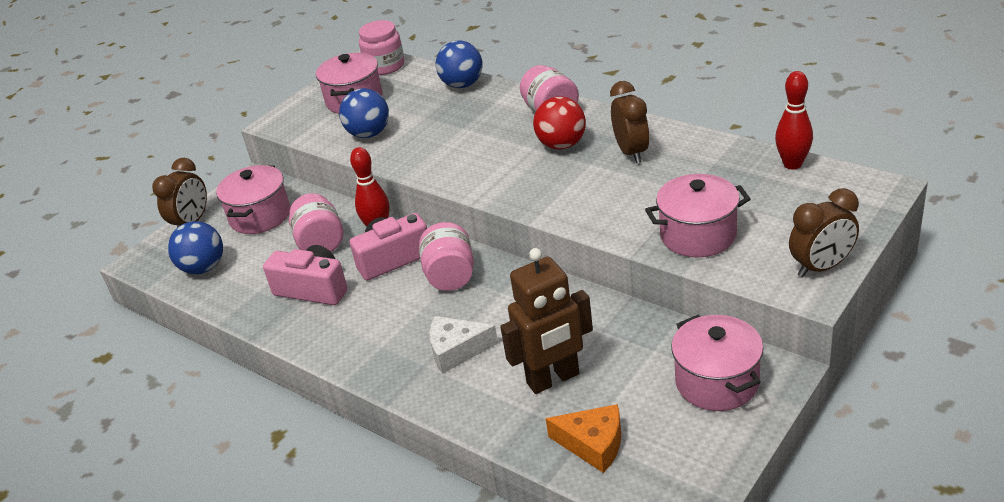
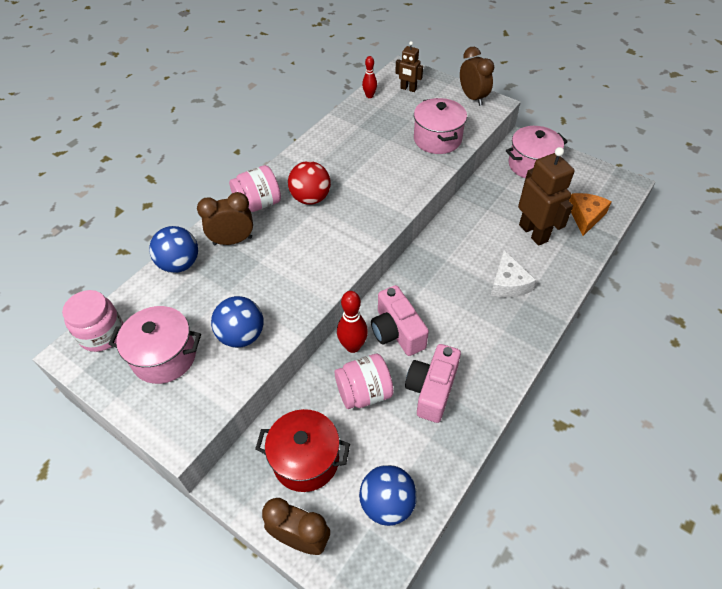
camera: 95 degrees left, 15 degrees up
pink pot [216,165,290,234] -> red pot [255,409,350,492]
pink jar [419,222,474,291] -> none
brown clock [610,81,650,163] -> brown clock moved to [197,192,253,245]
red bowling pin [775,71,813,170] -> red bowling pin [362,56,377,98], size x0.64
none -> brown robot [395,41,423,92]

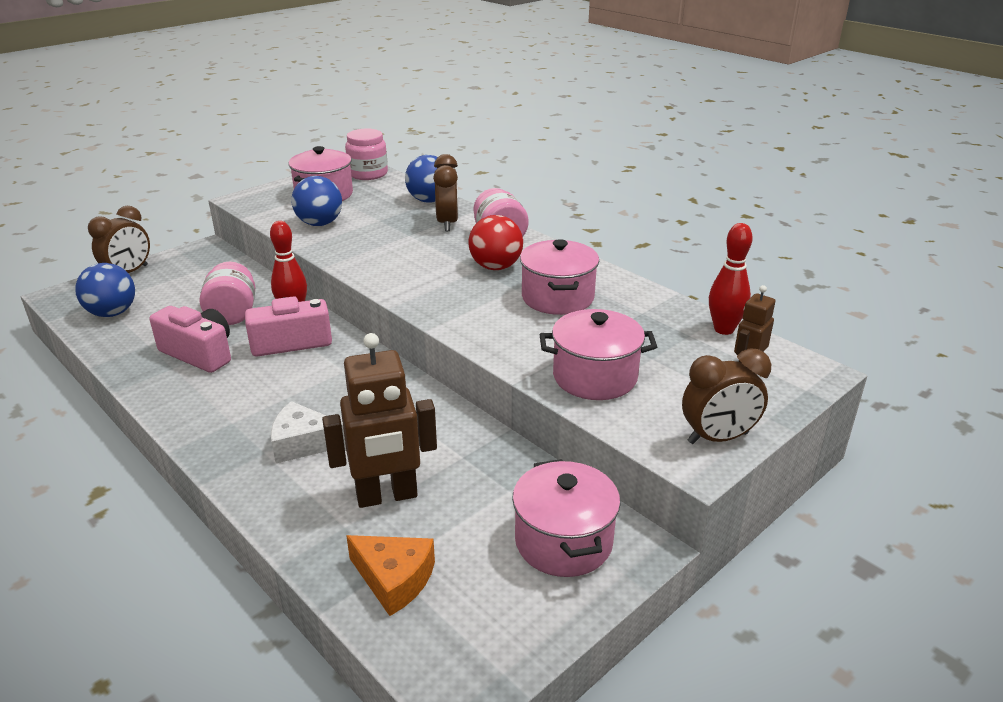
camera: 100 degrees right, 20 degrees down
red pot [255,409,350,492] -> none
red bowling pin [362,56,377,98] -> red bowling pin [709,223,753,335], size x1.55
none -> pink pot [520,239,599,315]

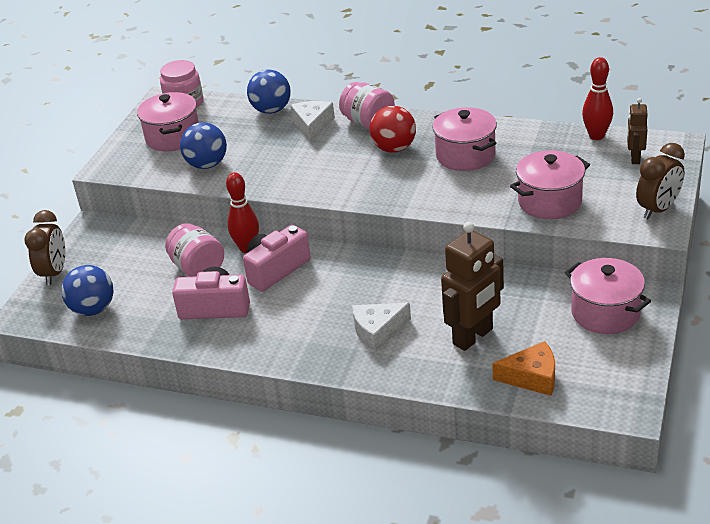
camera: 25 degrees left, 5 degrees up
brown clock [433,154,458,231] -> white cheese [290,101,335,142]

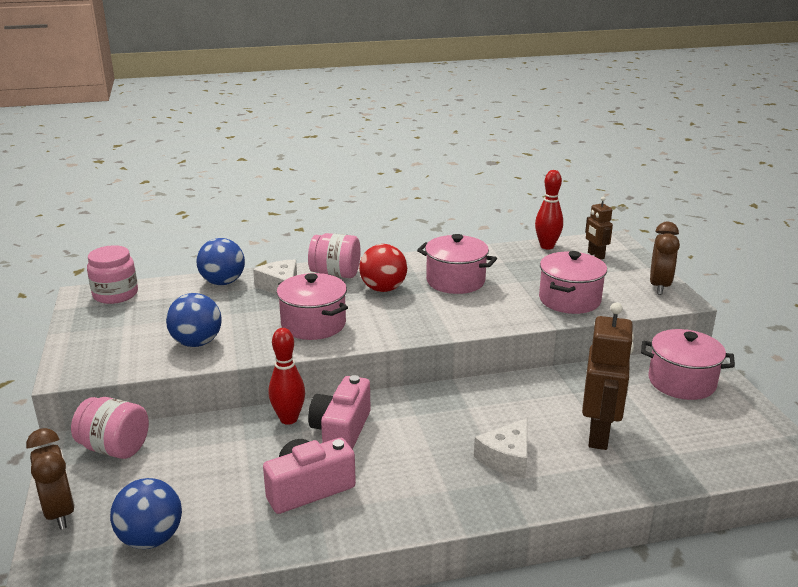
camera: 35 degrees left, 10 degrees down
pink pot [137,92,199,151] -> pink pot moved to [277,273,348,340]
pink jar [165,223,224,277] -> pink jar moved to [71,397,149,459]
orange cheese [492,341,555,396] -> none

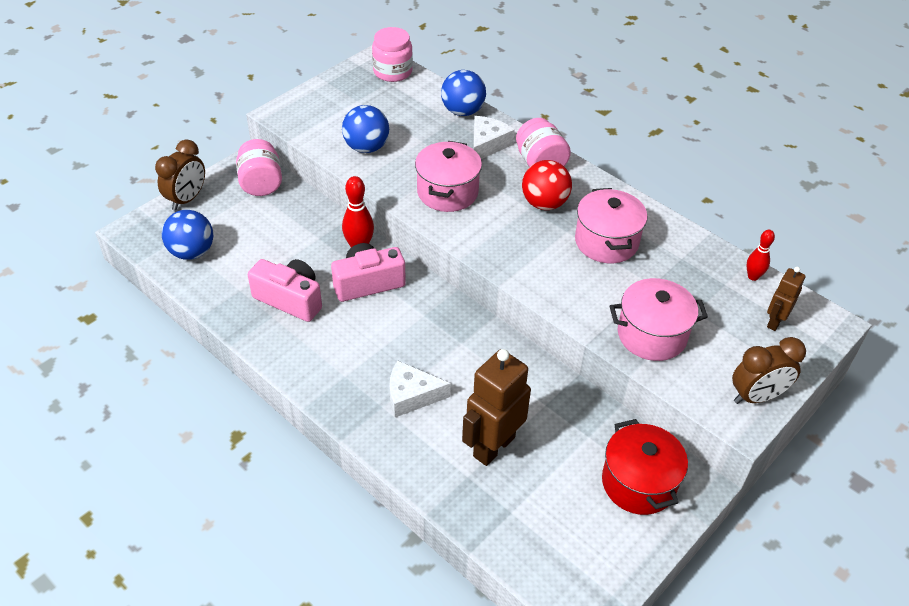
camera: 55 degrees right, 20 degrees up
red bowling pin [535,170,563,249] -> red bowling pin [746,230,775,281], size x0.64
brown robot [582,302,634,450] -> brown robot turned 150 degrees clockwise [462,349,531,466]
pink pot [641,329,735,400] -> red pot [602,419,688,515]

